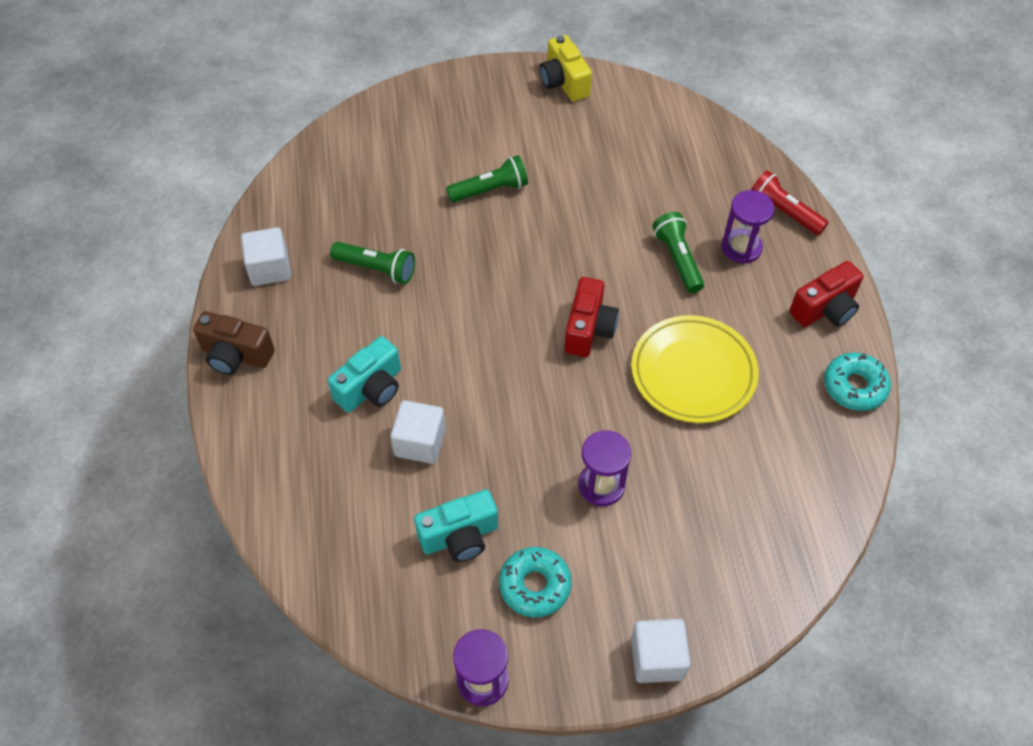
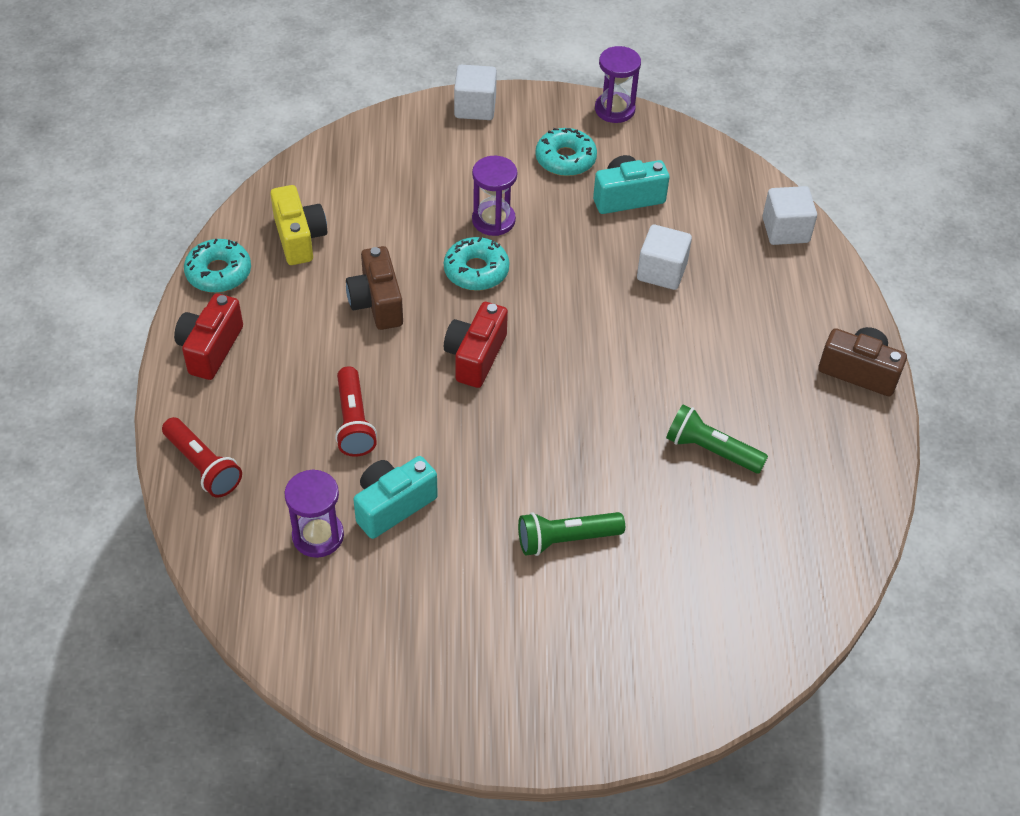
camera: 175 degrees left, 5 degrees down
white cube [241,227,291,286] -> white cube moved to [762,186,817,245]
turquoise camera [327,336,401,412] -> turquoise camera moved to [353,456,438,539]
yellow camera [539,35,592,101] -> yellow camera moved to [270,185,327,265]
yellow plate [631,315,758,423] -> brown camera [346,246,403,330]
green flashlight [652,212,704,293] -> red flashlight [335,366,377,457]
purple hourglass [721,190,775,264] -> purple hourglass moved to [284,469,344,558]
red camera [789,261,863,327] -> red camera turned 45 degrees counterclockwise [174,293,243,380]
none -> turquoise donut [444,237,509,291]

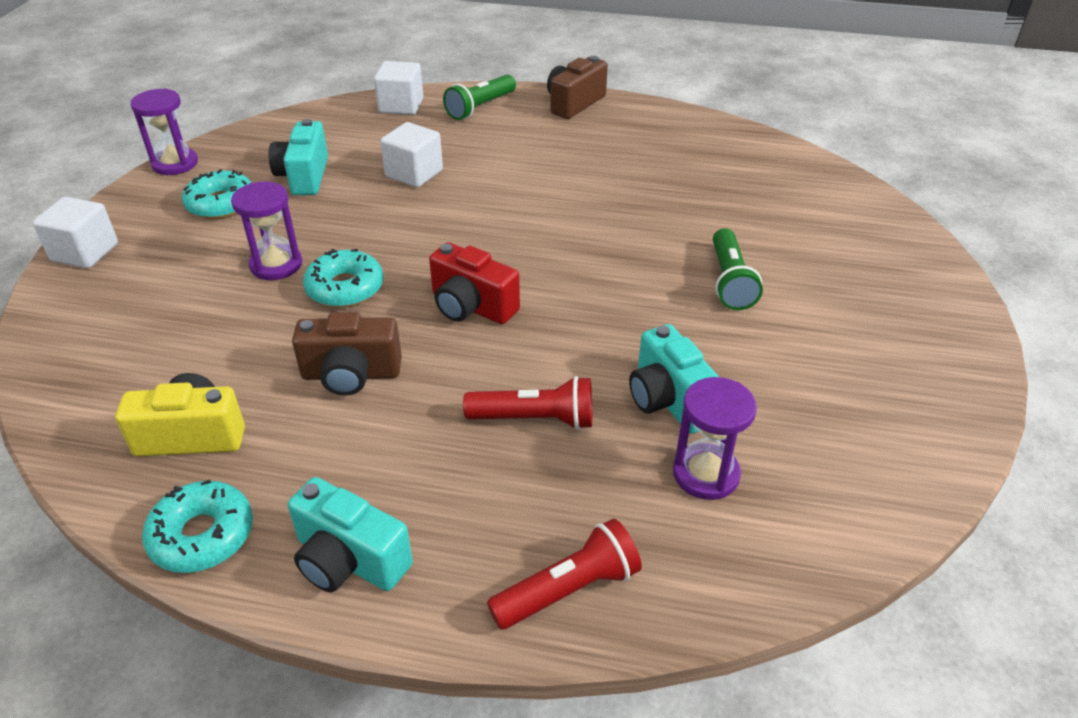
camera: 75 degrees left, 10 degrees down
red camera [174,293,243,380] -> turquoise camera [288,477,413,592]
green flashlight [666,404,768,474] -> green flashlight moved to [443,75,516,120]

